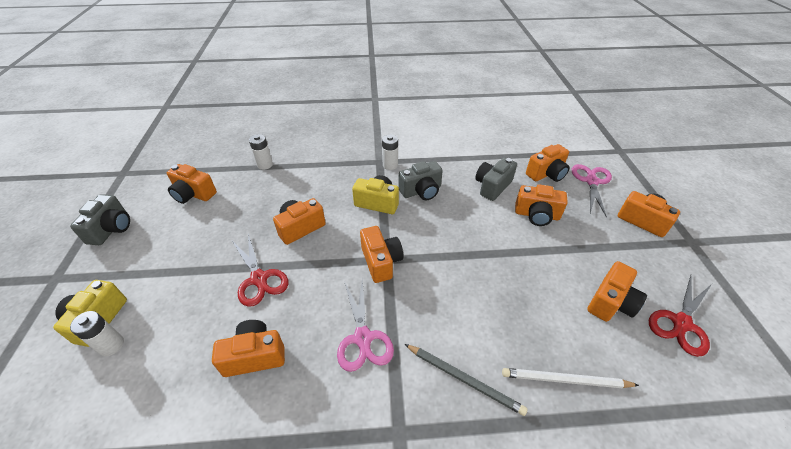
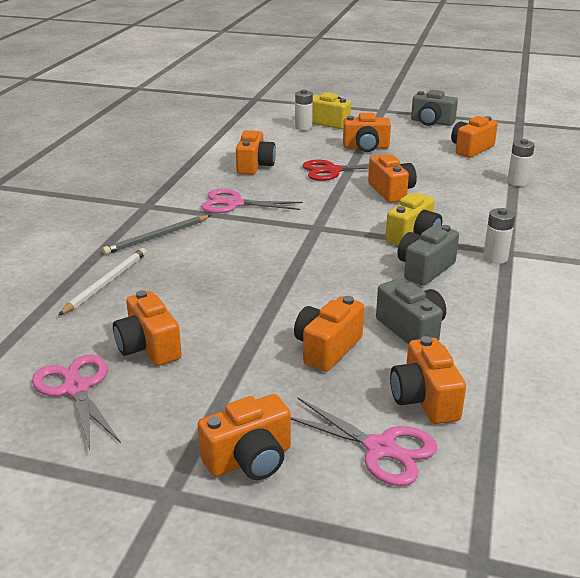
camera: 110 degrees right, 15 degrees down
orange camera [360,226,404,283] -> orange camera moved to [343,113,391,152]
grey camera [399,161,443,200] -> grey camera turned 45 degrees clockwise [397,225,459,286]
red scissors [649,275,712,357] -> pink scissors [32,355,121,450]

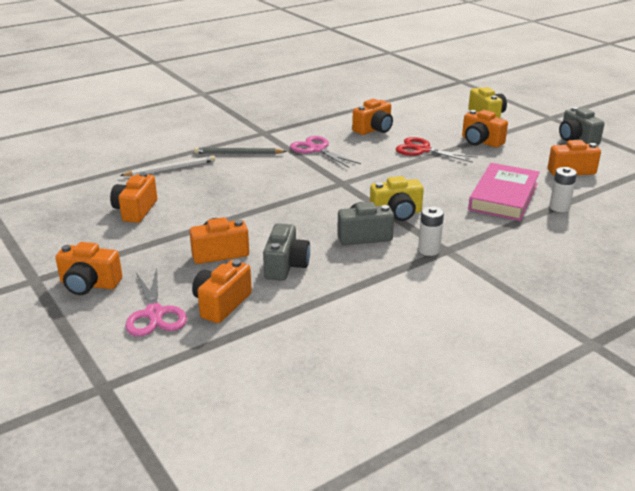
camera: 40 degrees right, 0 degrees up
pink scissors [32,355,121,450] -> none
white battery [295,89,313,130] -> none
orange camera [368,154,417,203] -> none
none -> pink book [468,163,540,221]

